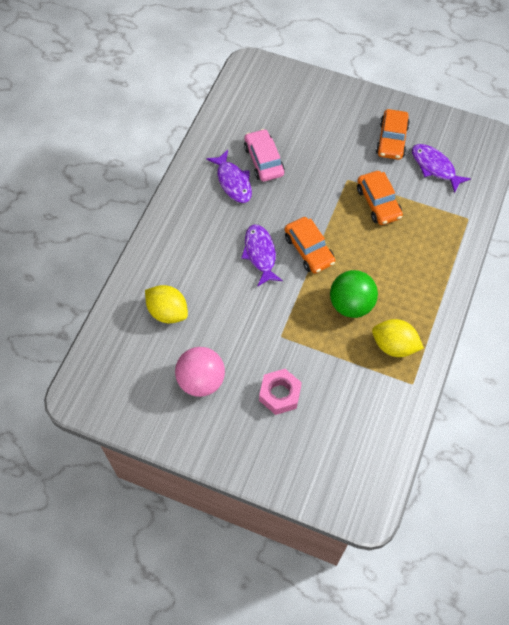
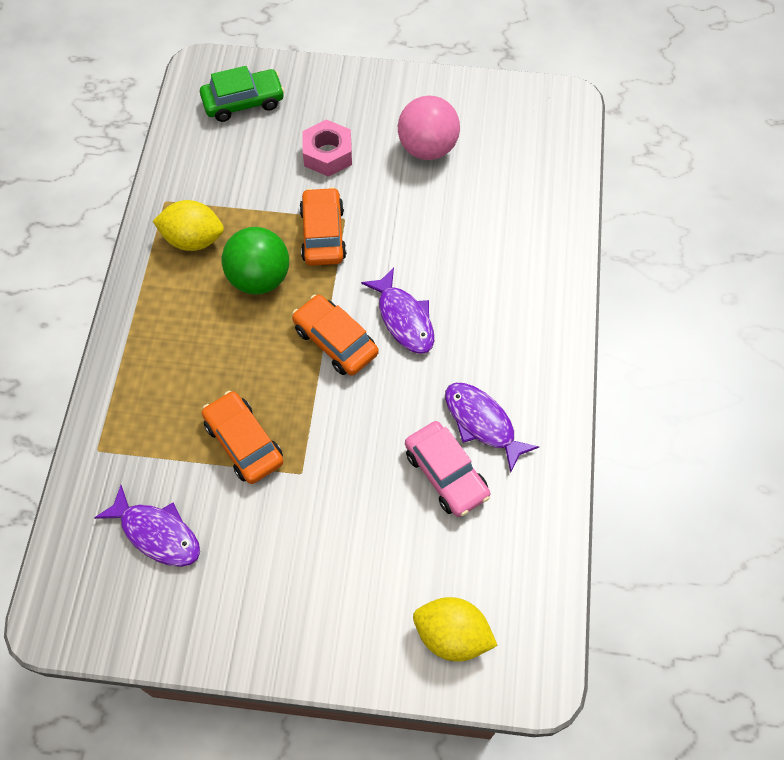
camera: 165 degrees right, 0 degrees up
yellow lemon [145,285,188,323] -> yellow lemon moved to [413,597,498,661]
orange car [376,109,410,160] -> orange car moved to [299,187,347,266]
none -> green car [200,66,285,122]

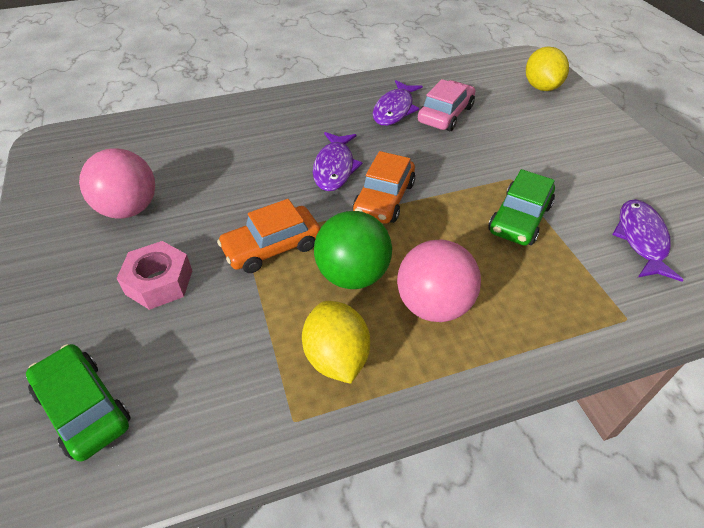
camera: 115 degrees left, 15 degrees down
orange car [202,391,284,484] -> green car [488,169,555,246]
purple fish [361,268,434,354] -> purple fish turned 150 degrees clockwise [313,132,363,191]
none -> pink ball [397,239,481,322]

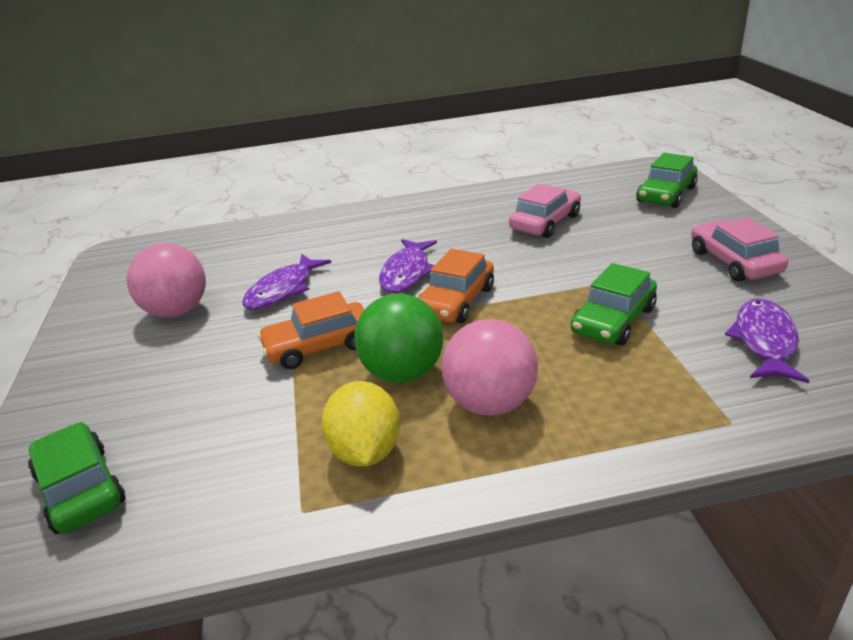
camera: 10 degrees right, 15 degrees down
pink nut [116,241,192,310] -> none
purple fish [373,80,423,126] -> purple fish moved to [242,253,332,310]
yellow lemon [526,47,569,91] -> green car [636,153,698,208]
none -> pink car [691,217,788,282]

